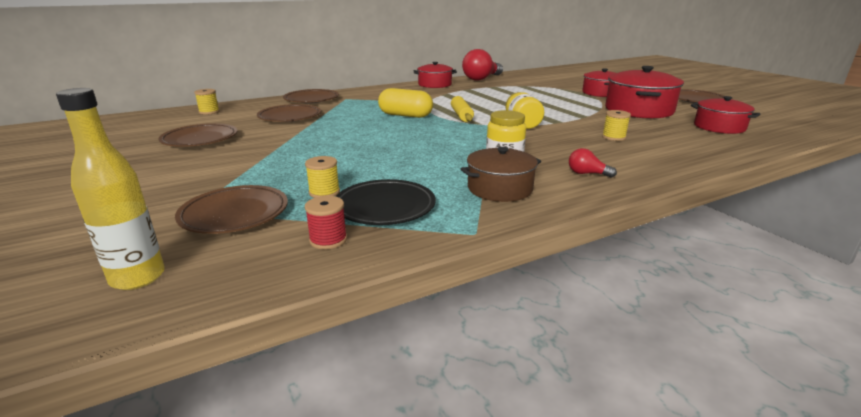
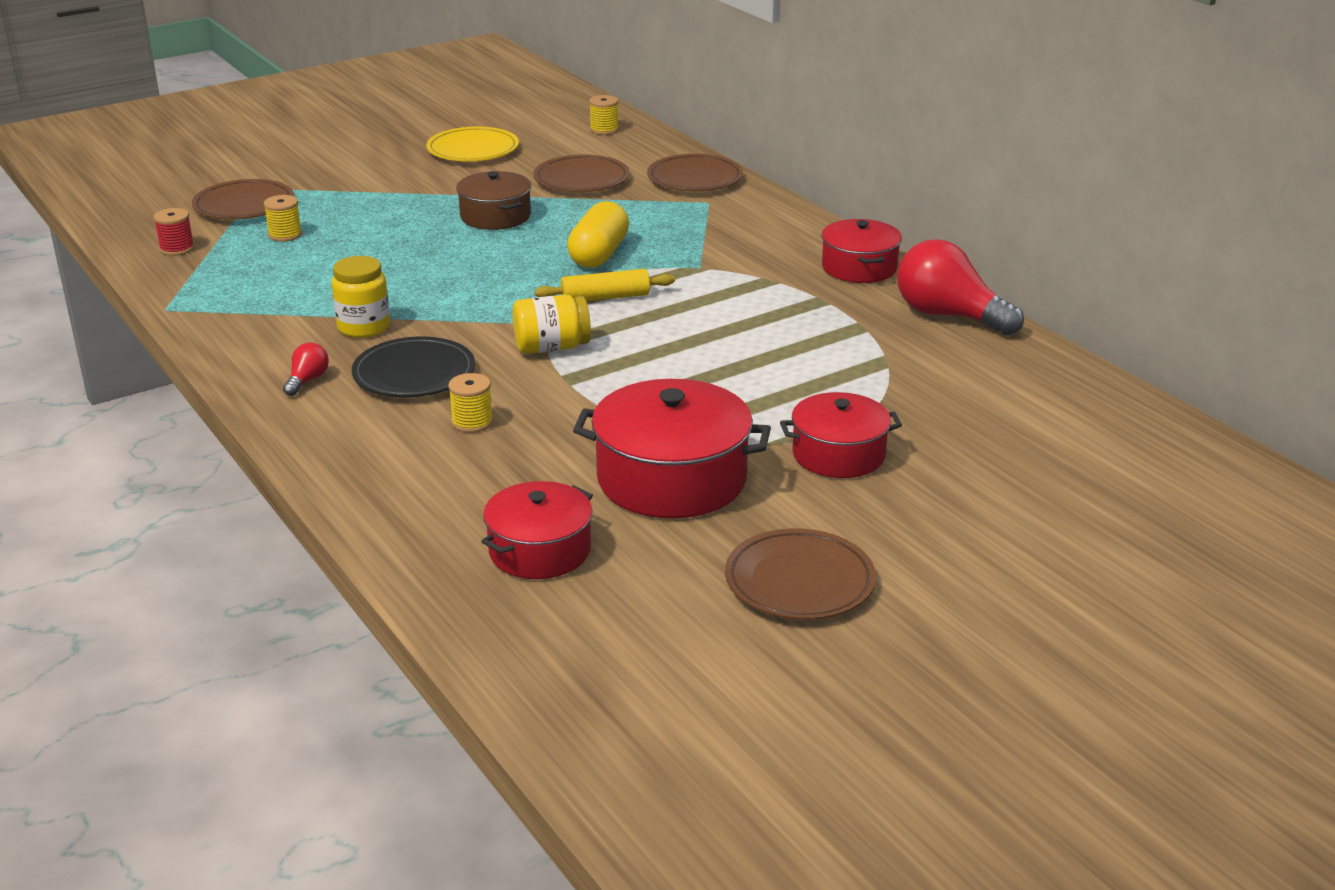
camera: 85 degrees right, 5 degrees up
yellow bottle [56,88,165,290] -> none
brown plate [159,123,238,147] -> yellow plate [426,127,519,161]
black plate [336,179,436,225] -> black plate moved to [352,337,475,397]
brown pot [461,147,541,202] -> brown pot moved to [456,171,531,230]

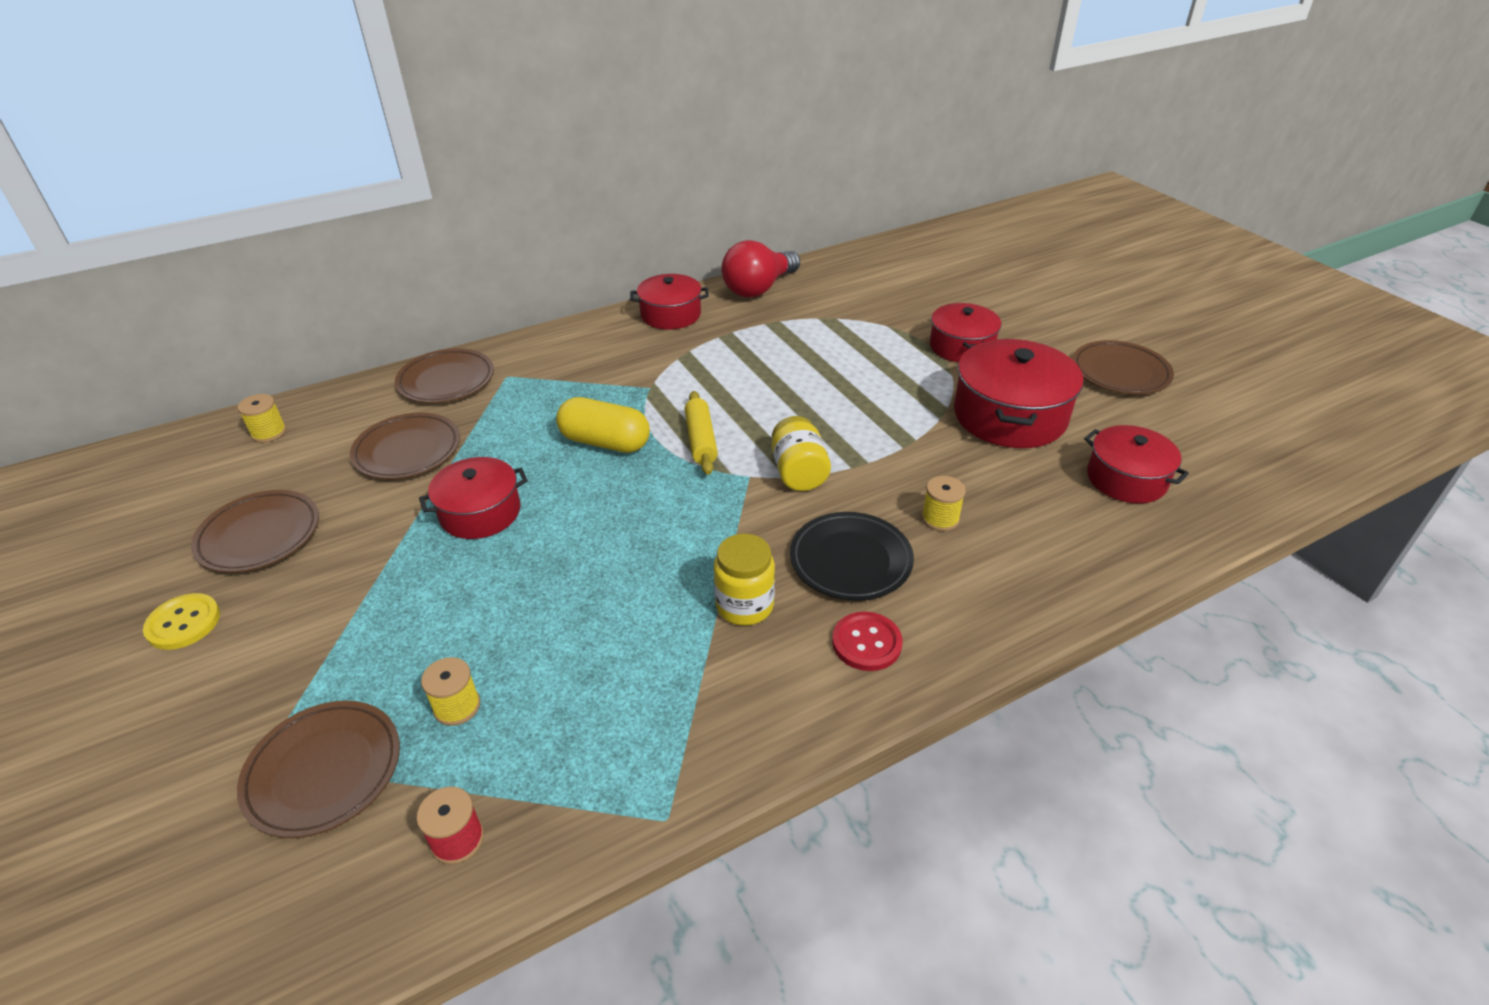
camera: 85 degrees left, 10 degrees up
red light bulb [283,342,329,396] -> red button [832,612,902,671]
yellow plate [426,127,519,161] -> brown plate [191,490,319,573]
brown pot [456,171,531,230] -> red pot [419,457,528,539]
none -> yellow button [143,593,220,650]

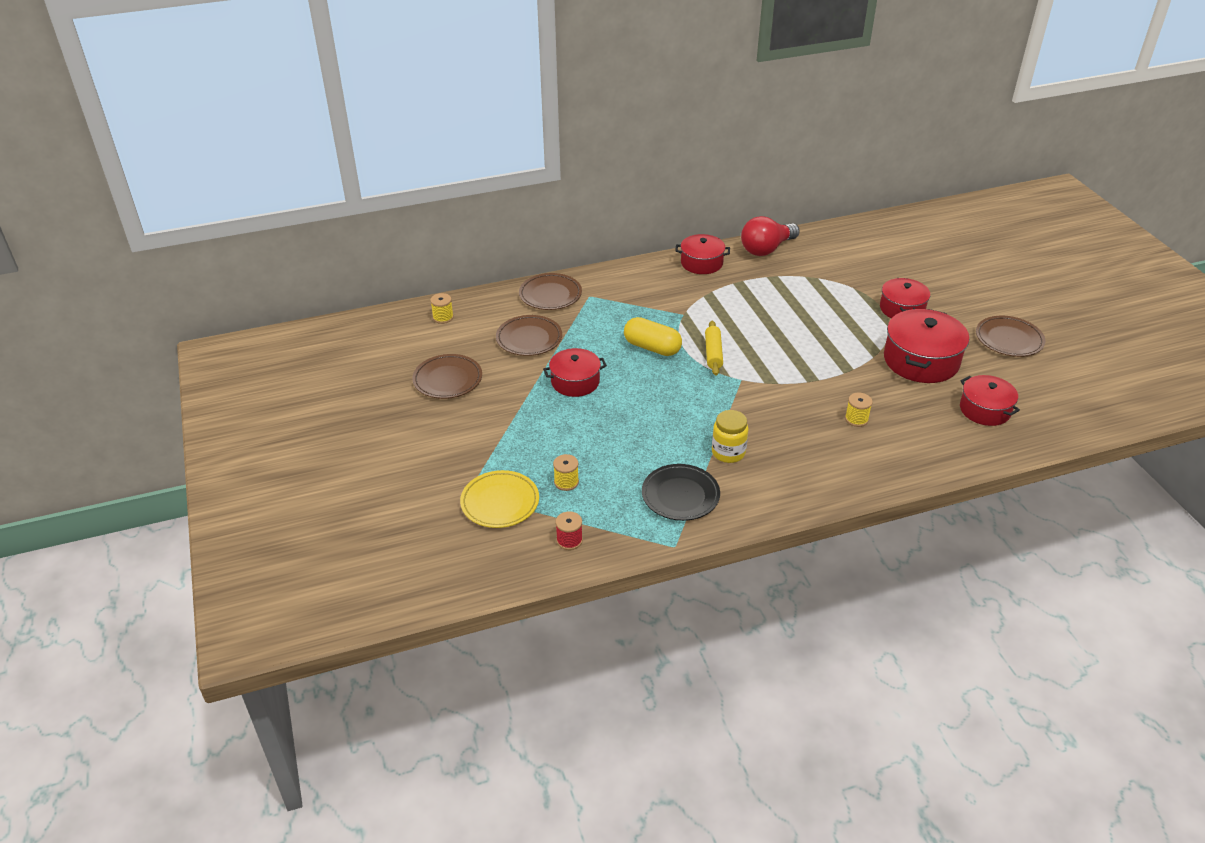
camera: 10 degrees right, 0 degrees up
yellow button [143,593,220,650] -> none
brown plate [237,701,400,838] -> yellow plate [460,470,539,528]
yellow jar [772,416,831,491] -> none
black plate [790,512,914,601] -> black plate moved to [642,464,720,521]
red button [832,612,902,671] -> none

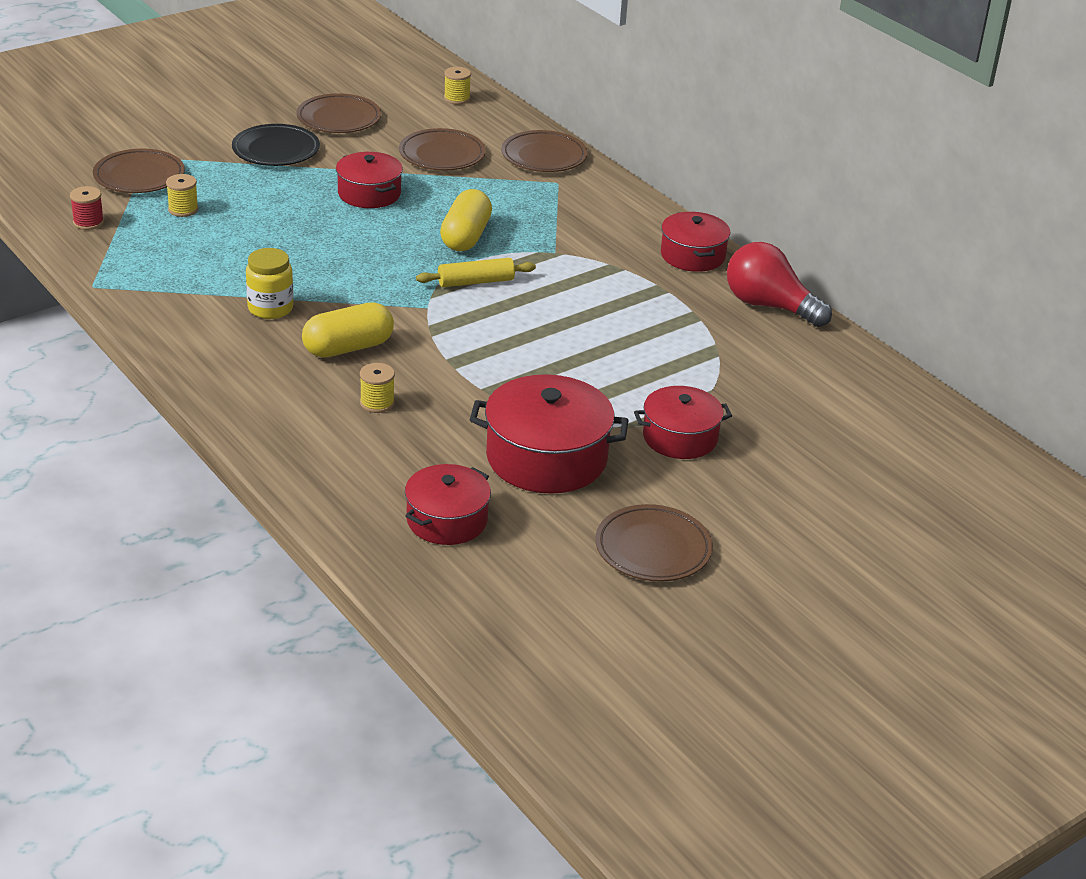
camera: 70 degrees right, 5 degrees down
yellow plate [460,470,539,528] -> brown plate [93,149,185,193]
black plate [642,464,720,521] -> black plate moved to [232,124,320,166]
none -> yellow capsule [302,302,394,358]

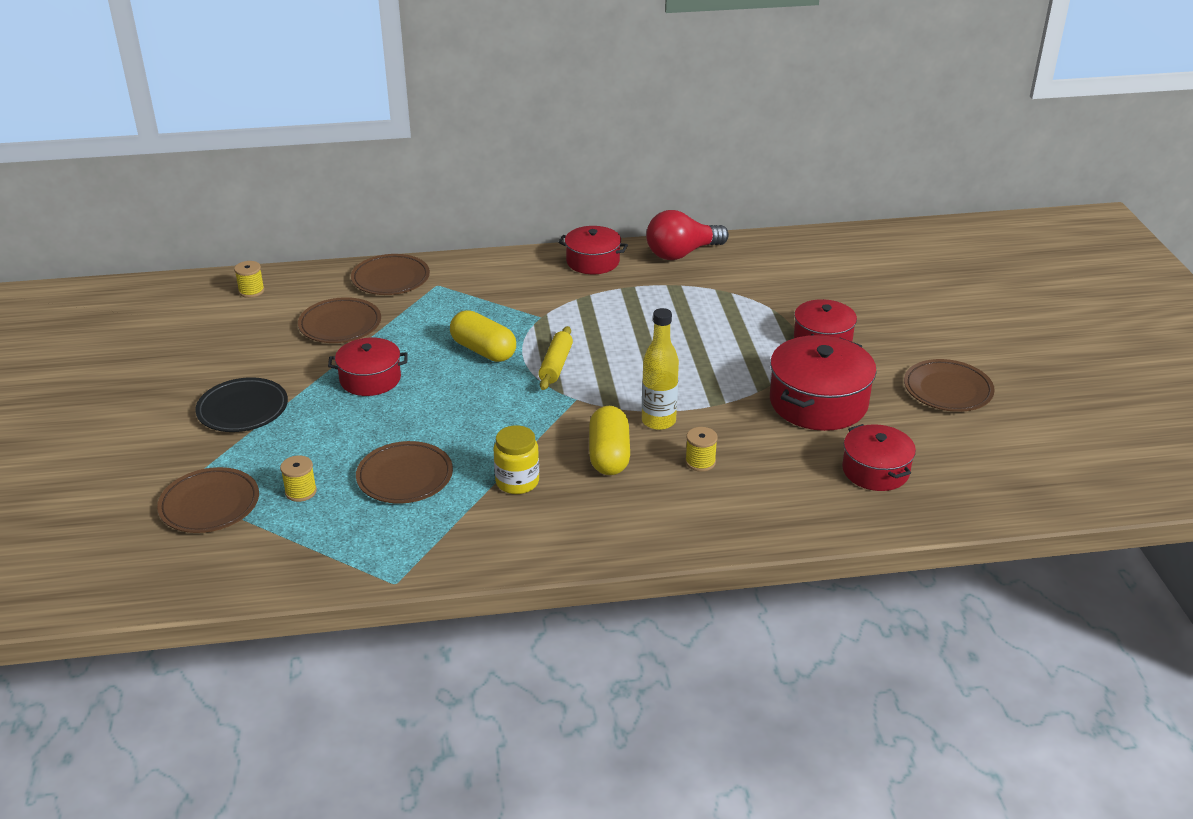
camera: 60 degrees left, 0 degrees up
red spool [70,186,104,230] -> none
brown plate [296,93,381,133] -> brown plate moved to [356,441,453,503]
none -> yellow bottle [642,308,679,430]

